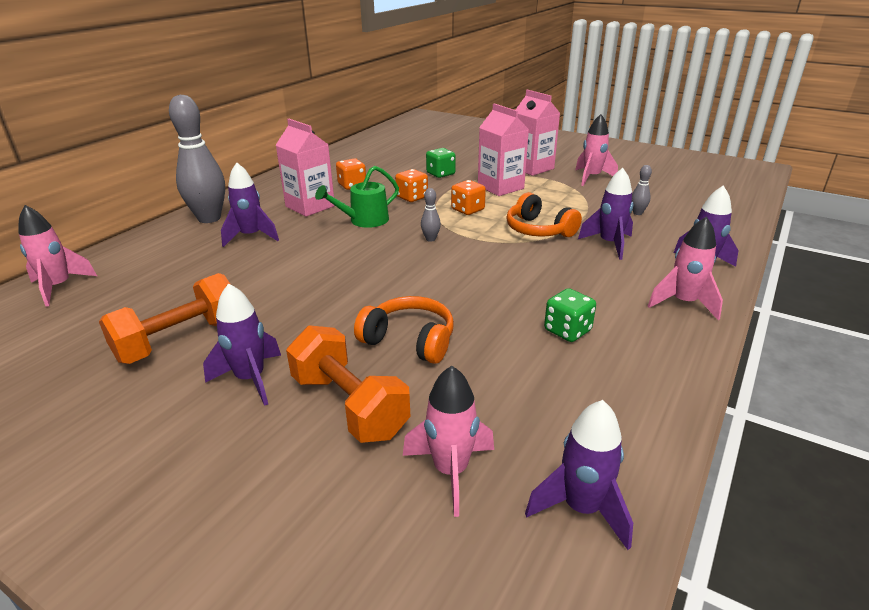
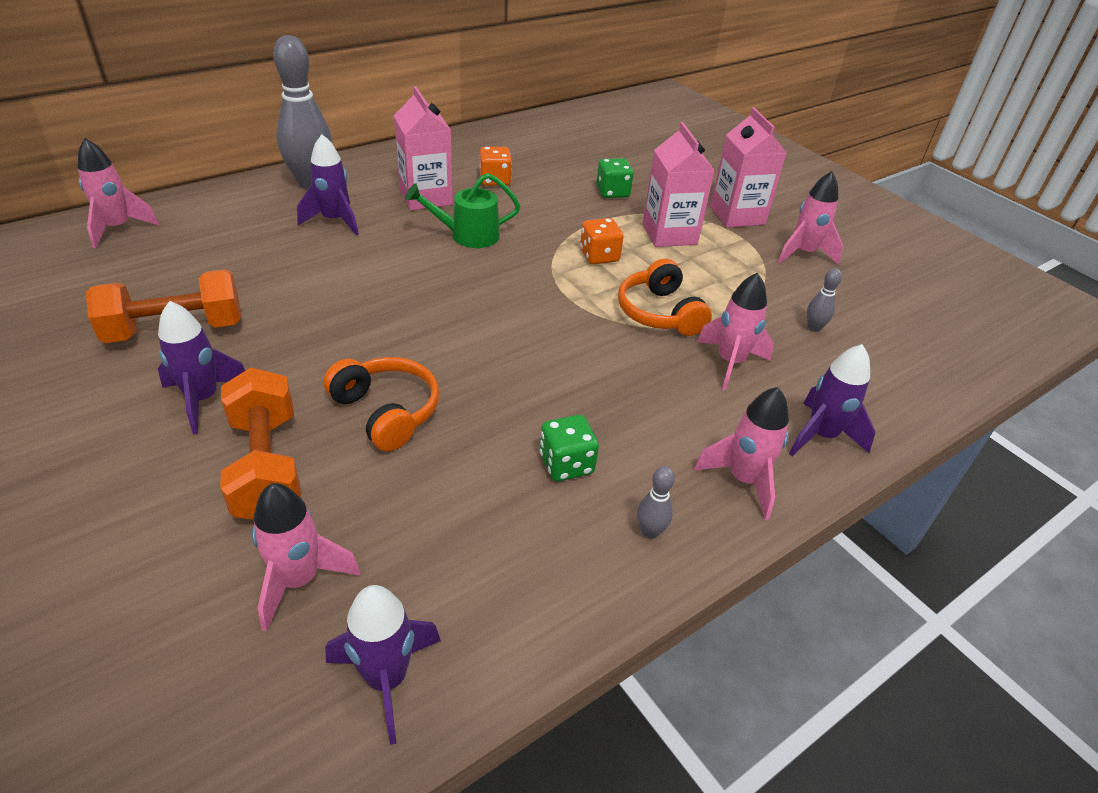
camera: 20 degrees right, 10 degrees up
orange dice [395,169,428,202] -> none
grey bowling pin [421,188,441,242] -> grey bowling pin moved to [637,466,675,539]
purple rocket [578,168,633,260] -> pink rocket [697,272,774,391]

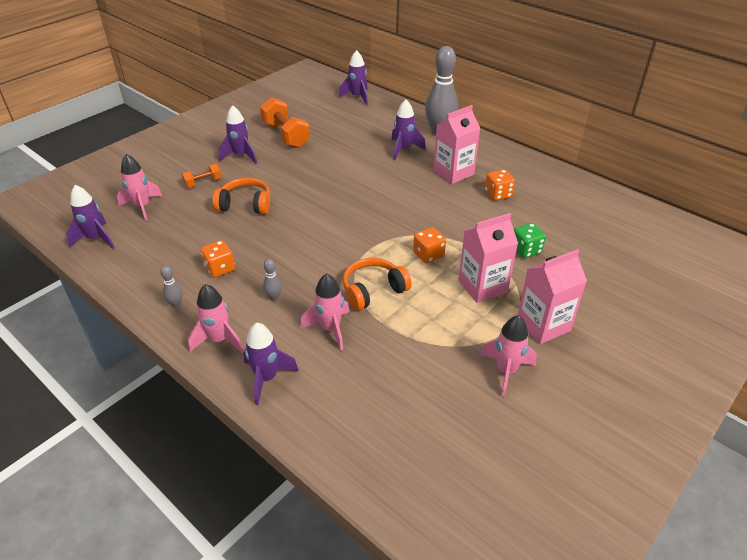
camera: 80 degrees right, 0 degrees up
pink rocket [78,138,159,248] -> purple rocket [338,50,368,106]
orange dumbbell [221,368,301,520] -> orange dumbbell [182,164,222,188], size x0.53
orange headphones [324,357,439,452] -> orange headphones turned 120 degrees counterclockwise [213,178,270,214]
green watering can [405,173,520,248] -> none
green dice [540,415,599,481] -> orange dice [201,240,235,278]
grey bowling pin [807,268,842,332] -> grey bowling pin moved to [263,259,282,301]

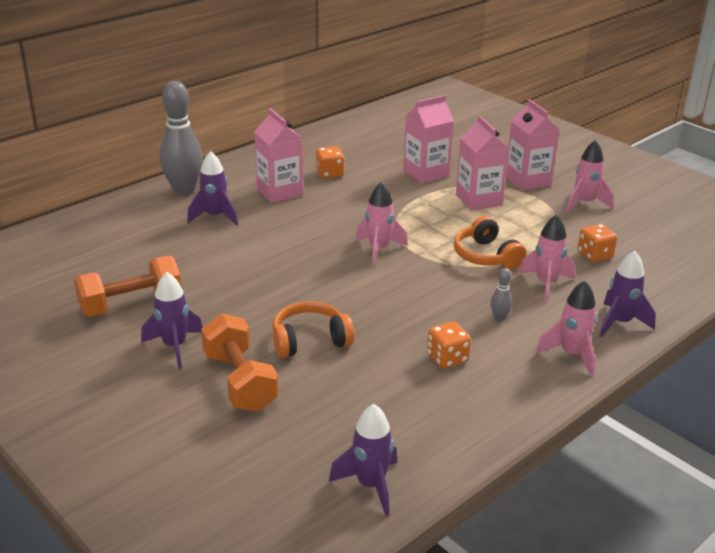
camera: 85 degrees left, 10 degrees down
pink rocket [117,154,162,221] -> pink rocket moved to [356,182,408,266]
grey bowling pin [160,266,183,308] -> none
orange dumbbell [182,164,222,188] -> orange dumbbell [201,314,278,412], size x1.90
orange headphones [213,178,270,214] -> orange headphones turned 60 degrees clockwise [272,301,354,358]
purple rocket [338,50,368,106] -> none
orange dice [413,227,446,263] -> orange dice moved to [577,224,617,262]
green dice [514,223,546,258] -> pink carton [403,95,454,184]

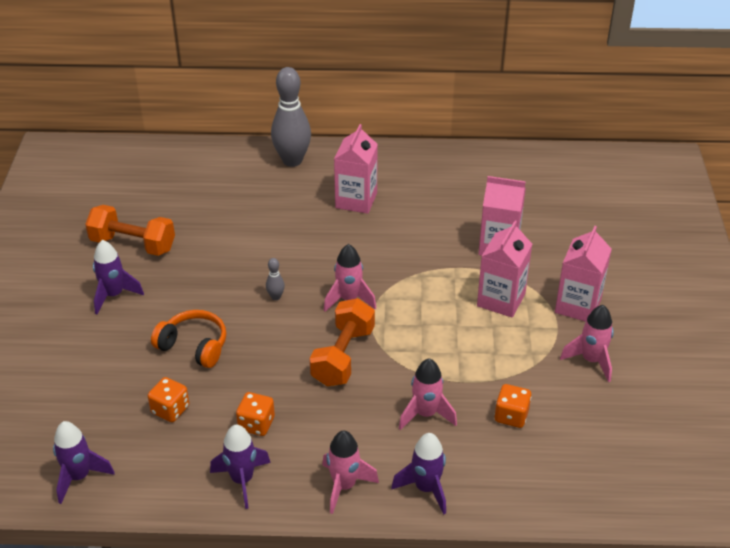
camera: 45 degrees right, 10 degrees up
purple rocket [187,151,238,226] -> purple rocket moved to [210,425,271,509]
orange dumbbell [201,314,278,412] -> orange dumbbell moved to [310,298,375,386]
orange dice [316,147,344,178] -> orange dice moved to [148,377,189,422]
orange headphones [454,216,527,269] -> none
grey bowling pin [490,268,512,321] -> grey bowling pin moved to [266,258,285,300]

